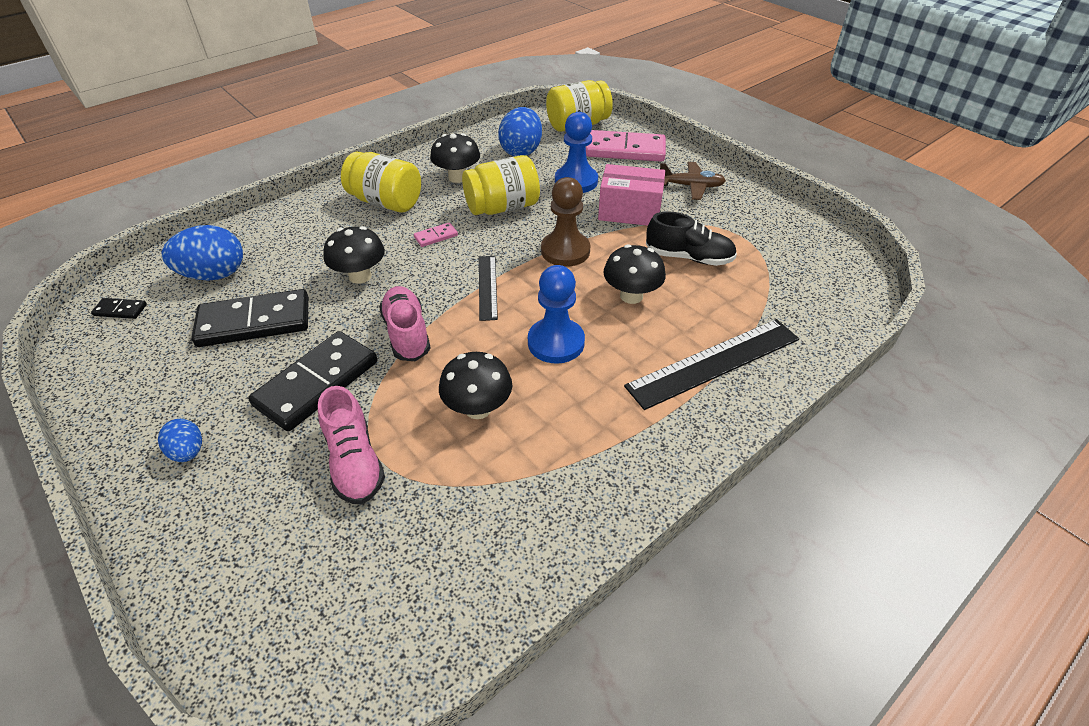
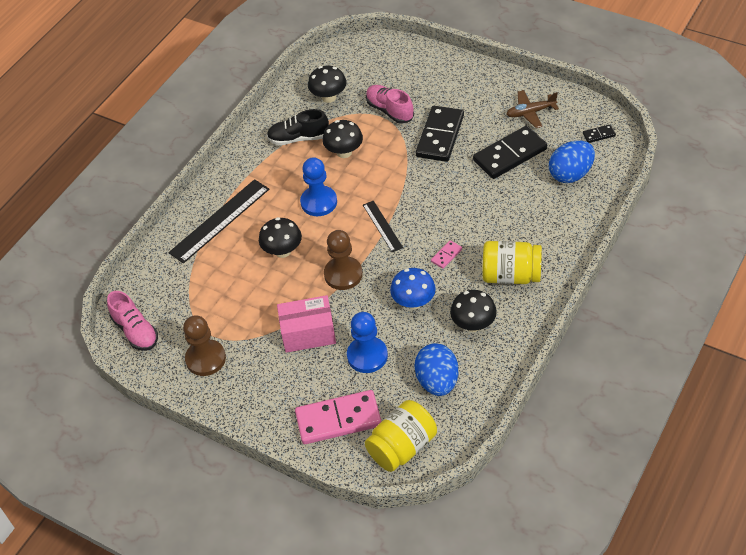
camera: 165 degrees right, 5 degrees up
blue egg [158,419,202,462] -> none
black mushroom [323,226,385,284] -> black mushroom moved to [308,65,347,103]
pink shoe [379,286,430,361] -> pink shoe moved to [107,291,158,351]
yellow jar [462,155,540,215] -> blue mushroom [390,268,436,309]
black shoe [646,212,737,266] -> black shoe moved to [267,109,329,145]
brown plane [660,162,726,200] -> brown plane moved to [506,90,559,128]
none -> brown pawn [183,316,226,376]

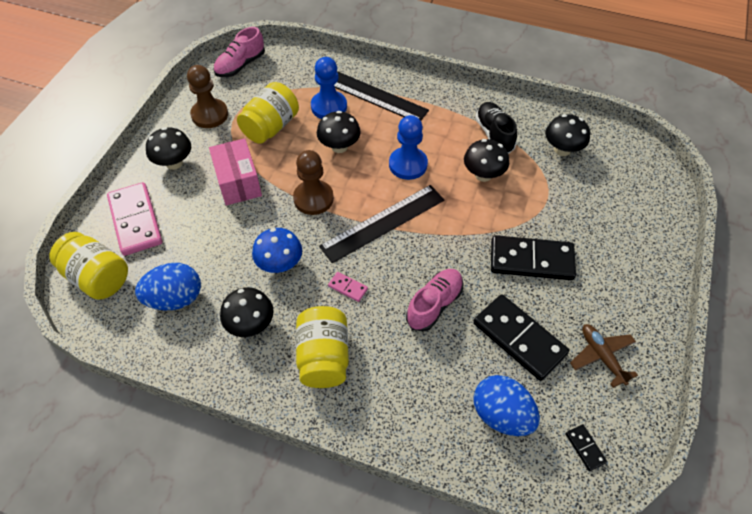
camera: 75 degrees right, 5 degrees up
blue pawn [347,312,388,373] -> blue pawn moved to [311,57,347,119]
black ruler [363,201,403,252] -> black ruler [319,185,444,263], size x1.76
pink shoe [366,85,414,124] -> pink shoe moved to [406,269,464,332]
none -> black mushroom [146,127,191,170]
none -> yellow jar [237,82,299,144]

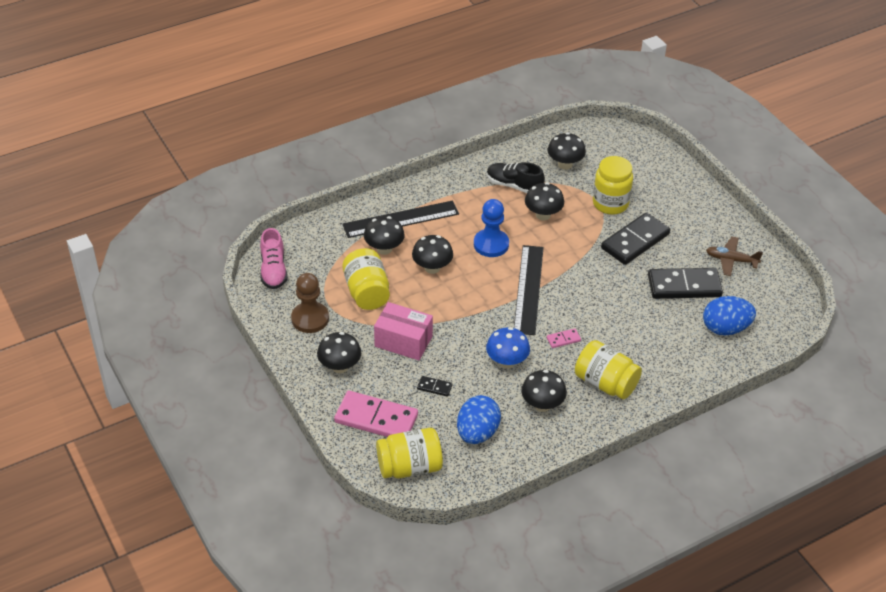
camera: 50 degrees left, 10 degrees down
brown pawn [293,150,334,215] -> none
blue pawn [311,57,347,119] -> black mushroom [364,216,405,255]
pink shoe [406,269,464,332] -> none
black domino [566,424,607,471] -> black domino moved to [417,376,452,397]
none -> yellow jar [593,156,633,215]

